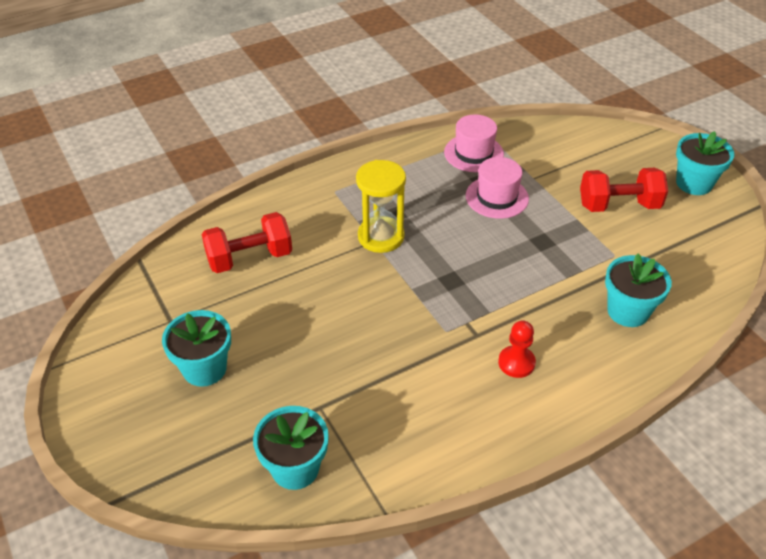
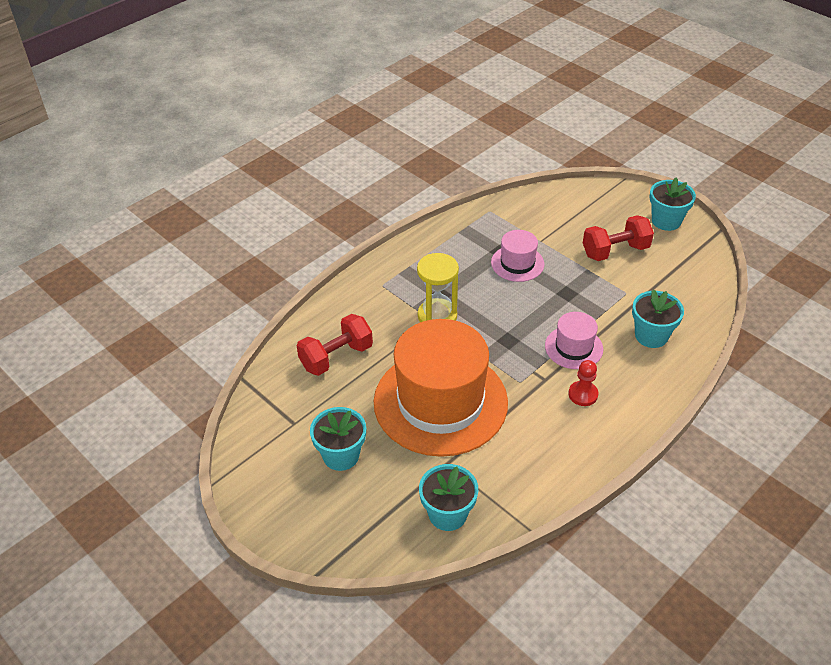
camera: 15 degrees left, 0 degrees up
pink hat [444,114,504,172] -> pink hat moved to [545,312,603,369]
none -> orange hat [374,319,508,457]

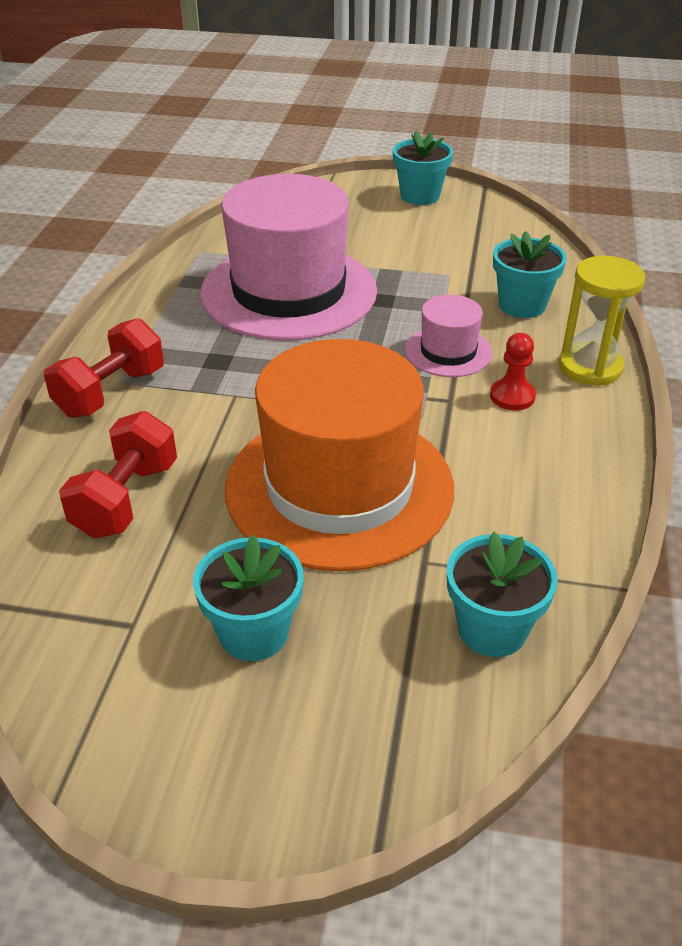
camera: 35 degrees left, 5 degrees down
yellow hourglass [417,253,459,322] -> yellow hourglass moved to [559,256,646,386]
pink hat [491,230,544,282] -> pink hat [200,174,377,341], size x2.20
red dumbbell [583,215,654,261] -> red dumbbell moved to [44,318,164,418]

